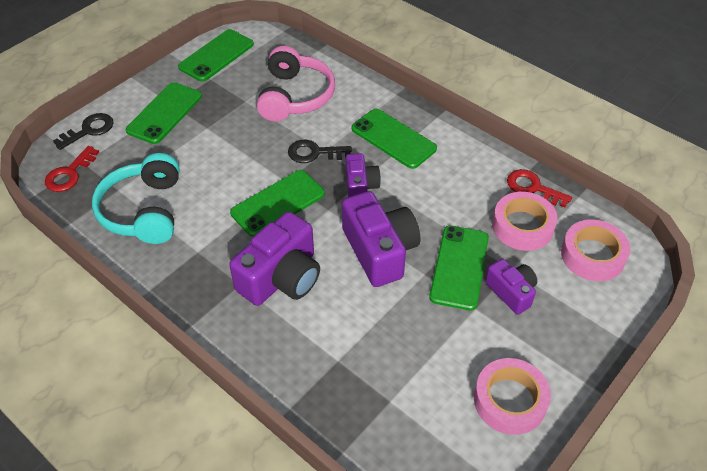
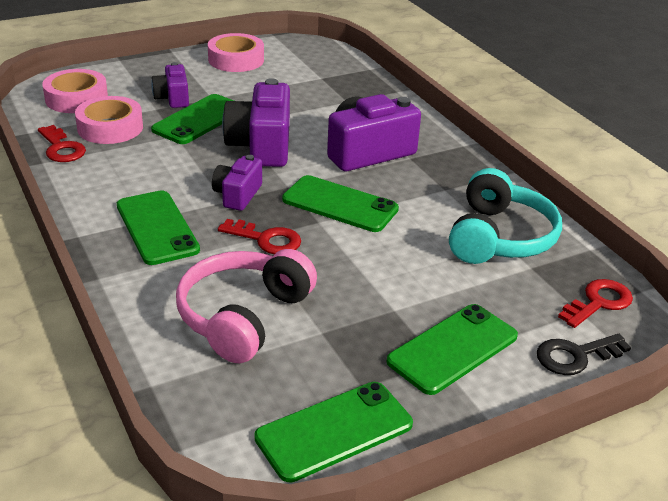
camera: 160 degrees left, 15 degrees down
green phone [230,170,325,237] -> green phone turned 45 degrees clockwise [282,175,399,232]
black key [288,140,352,163] -> red key [218,219,301,254]

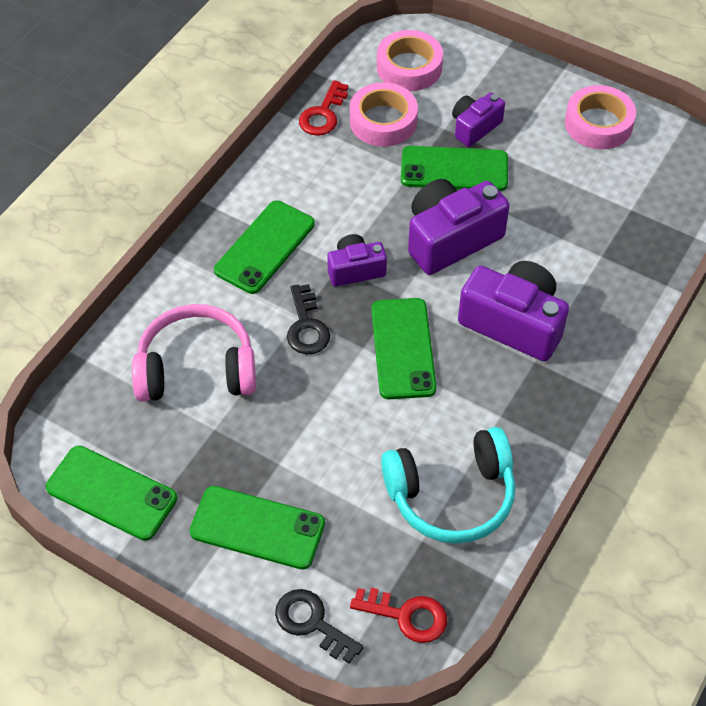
camera: 60 degrees right, 20 degrees up
red key [218,219,301,254] -> black key [287,284,330,354]

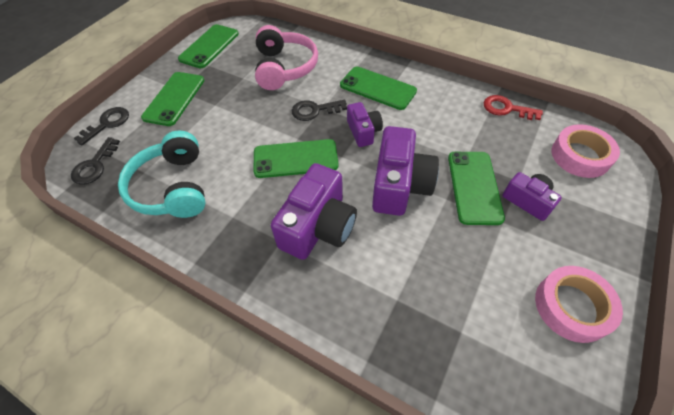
camera: 90 degrees right, 0 degrees up
pink tape [350,82,418,147] -> none
red key [350,588,447,643] -> black key [71,137,120,185]
purple camera [408,179,510,275] -> purple camera turned 45 degrees clockwise [372,126,439,216]

